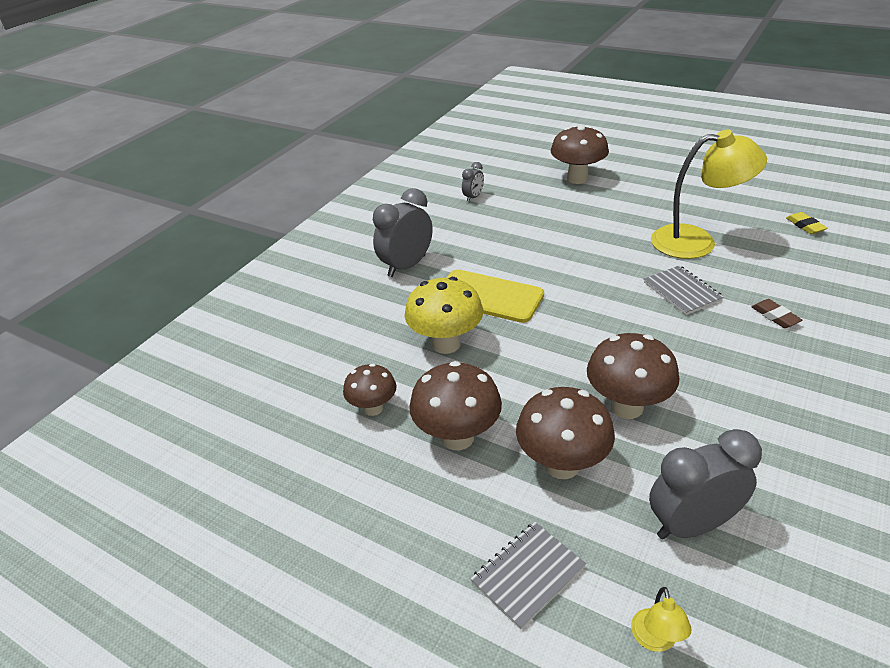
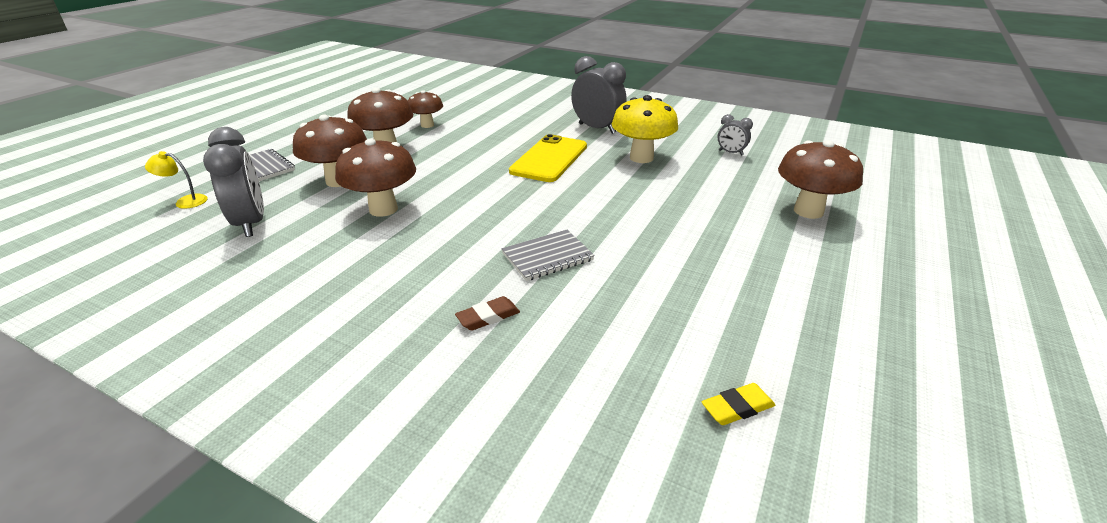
camera: 85 degrees right, 5 degrees down
yellow mushroom [405,277,483,354] -> yellow mushroom moved to [612,95,678,163]
yellow lamp [651,129,767,259] -> none

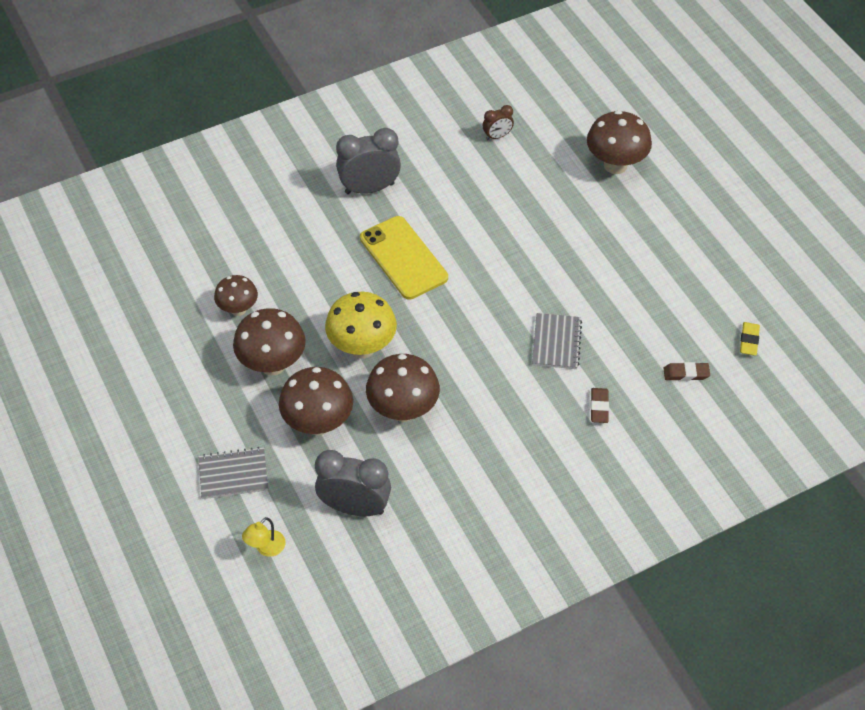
camera: 55 degrees left, 20 degrees up
yellow mushroom [612,95,678,163] -> yellow mushroom moved to [325,292,397,358]
grey clock [718,114,753,156] -> brown clock [483,105,514,140]
none -> brown eraser [663,362,710,381]

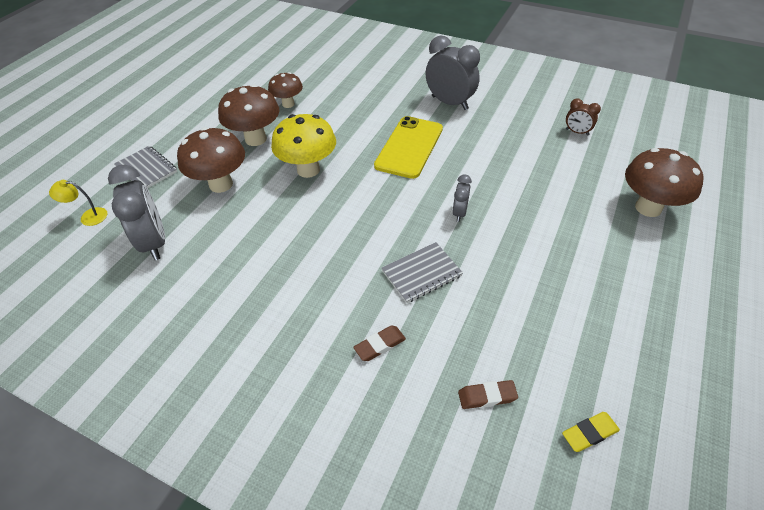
camera: 55 degrees right, 5 degrees down
brown mushroom [366,354,440,422] -> none
brown eraser [663,362,710,381] -> brown eraser turned 60 degrees counterclockwise [458,380,518,409]
none -> grey clock [452,174,472,222]

